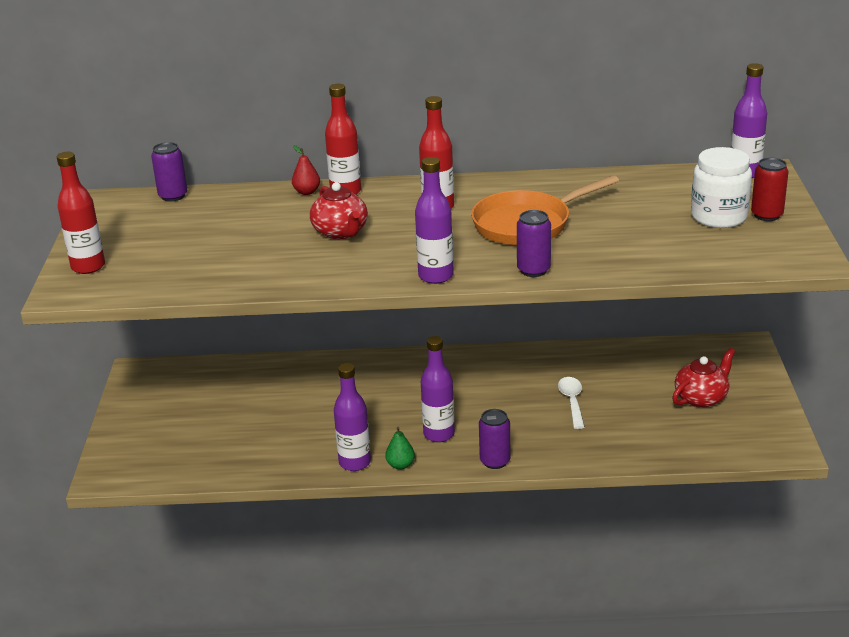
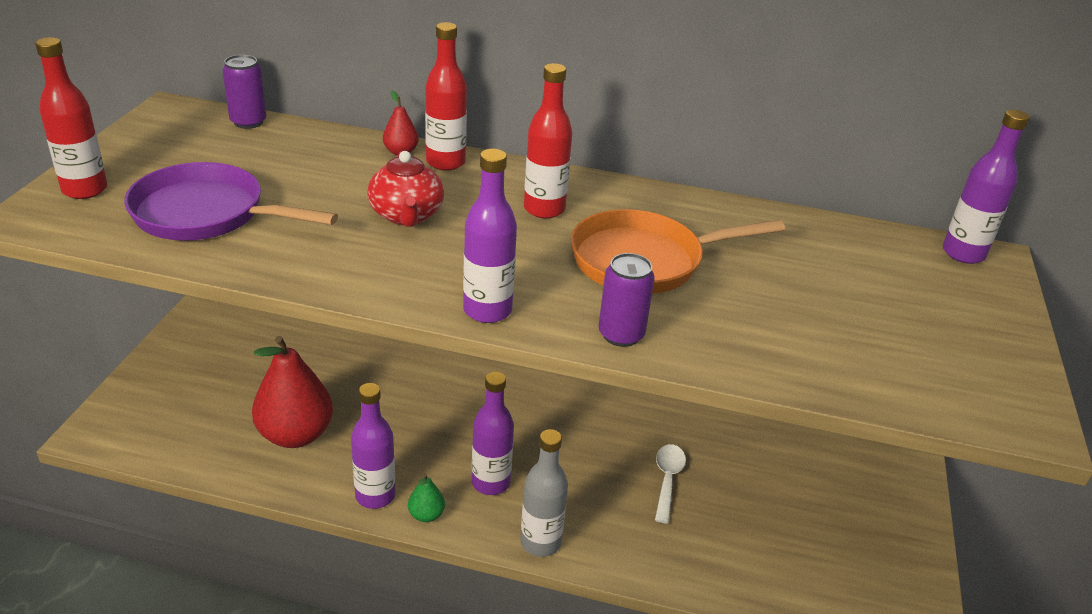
camera: 10 degrees right, 5 degrees up
purple can [479,409,511,469] -> grey bottle [520,429,568,557]
red teapot [672,348,735,408] -> none
white jar [691,147,752,228] -> none
red can [751,157,788,221] -> none
none -> purple pan [124,162,338,241]
none -> red pear [252,336,333,448]

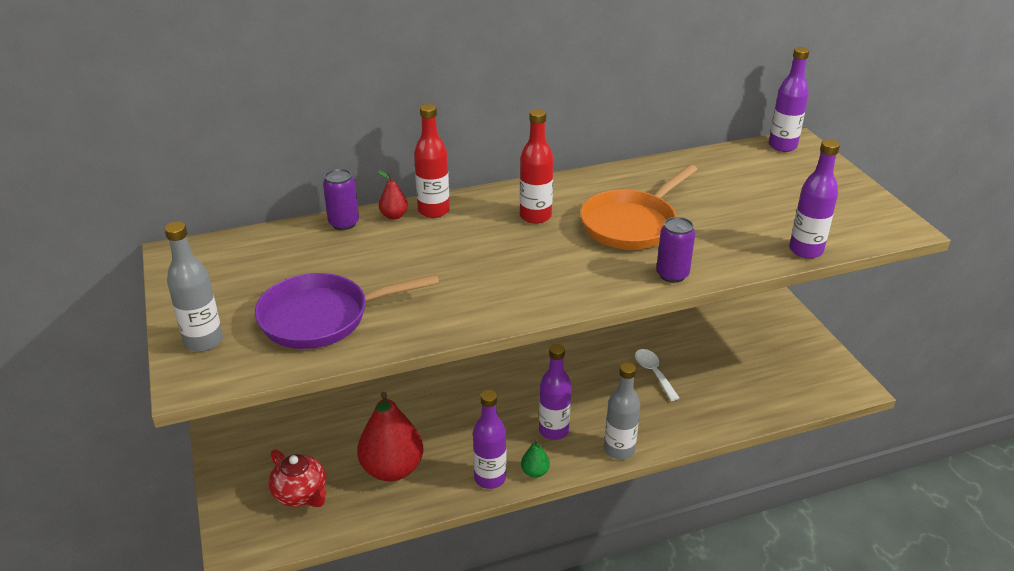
camera: 30 degrees left, 0 degrees up
red bottle [35,37,107,199] -> grey bottle [164,221,223,352]
purple can [223,55,266,129] -> purple can moved to [323,169,359,230]
red teapot [367,151,444,227] -> red teapot moved to [269,449,327,507]
purple bottle [463,149,517,323] -> purple bottle moved to [789,139,840,258]

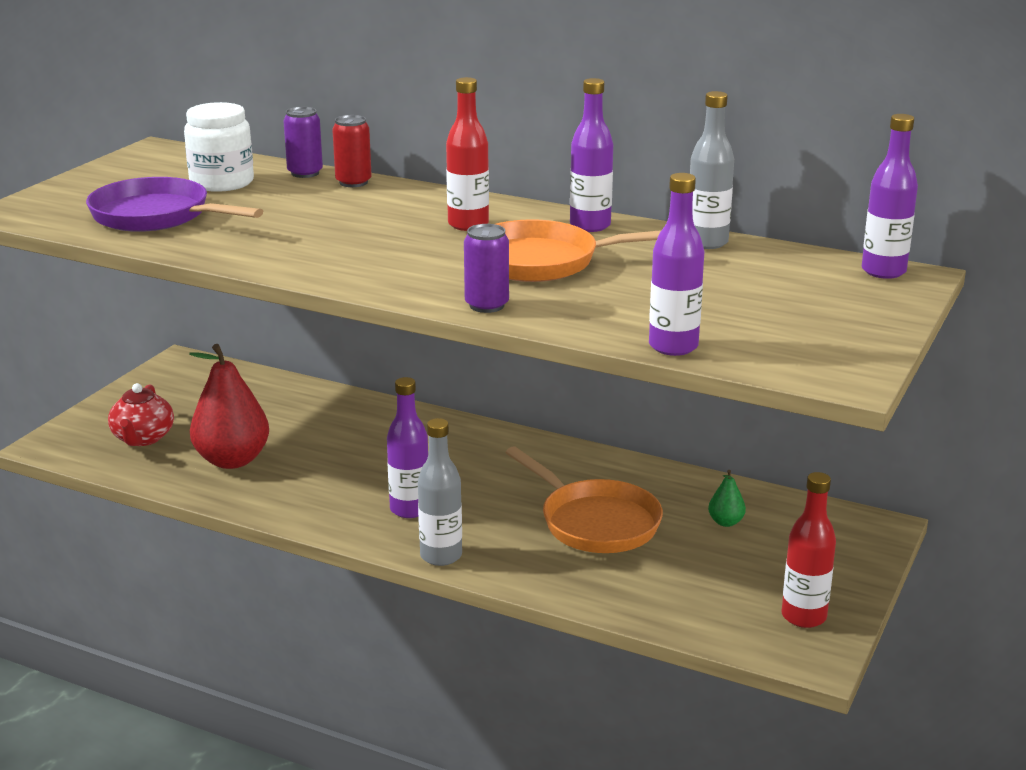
camera: 45 degrees right, 10 degrees down
grey bottle [164,221,223,352] -> grey bottle moved to [690,91,734,249]
red pear [378,170,408,220] -> red can [332,115,372,187]
red bottle [414,104,450,218] -> red bottle moved to [782,472,836,628]
purple bottle [473,390,506,489] -> purple bottle moved to [570,78,613,232]
green pear [521,439,550,478] -> green pear moved to [708,470,746,527]
white spoon [635,349,679,401] -> orange pan [505,446,663,553]
none -> white jar [184,102,254,192]

